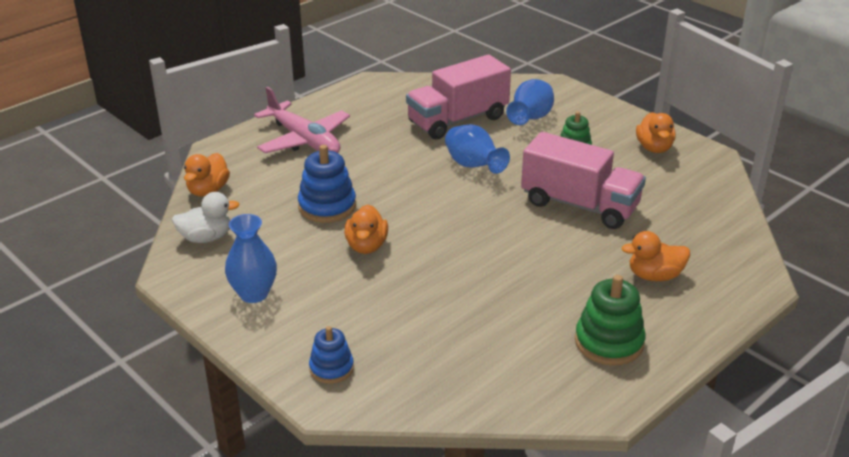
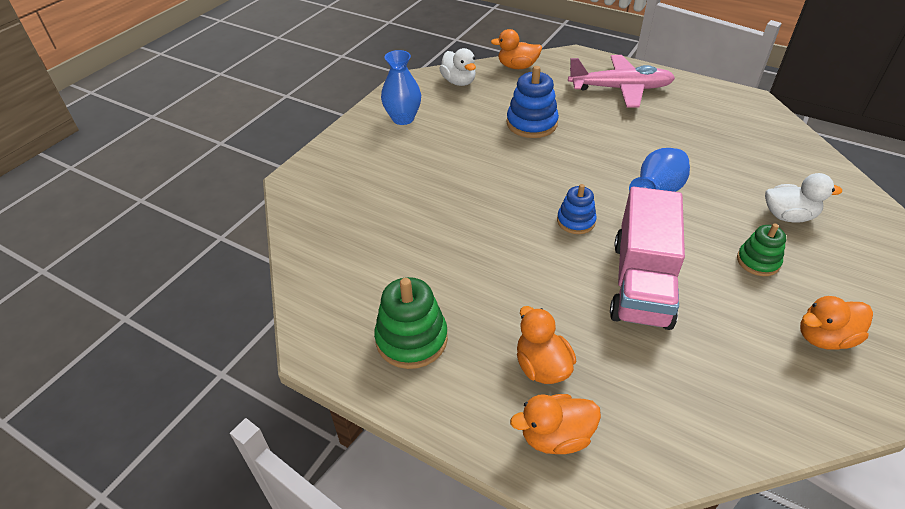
camera: 75 degrees right, 10 degrees up
pink plane [254,87,350,153] -> pink plane turned 120 degrees counterclockwise [568,55,675,108]
blue stacking toy [309,326,354,384] -> blue stacking toy moved to [557,184,597,234]
orange duck [345,205,388,254] -> orange duck moved to [510,394,601,454]
pink truck [406,55,511,139] -> none
blue vase [506,79,554,125] -> white duck [765,173,842,223]

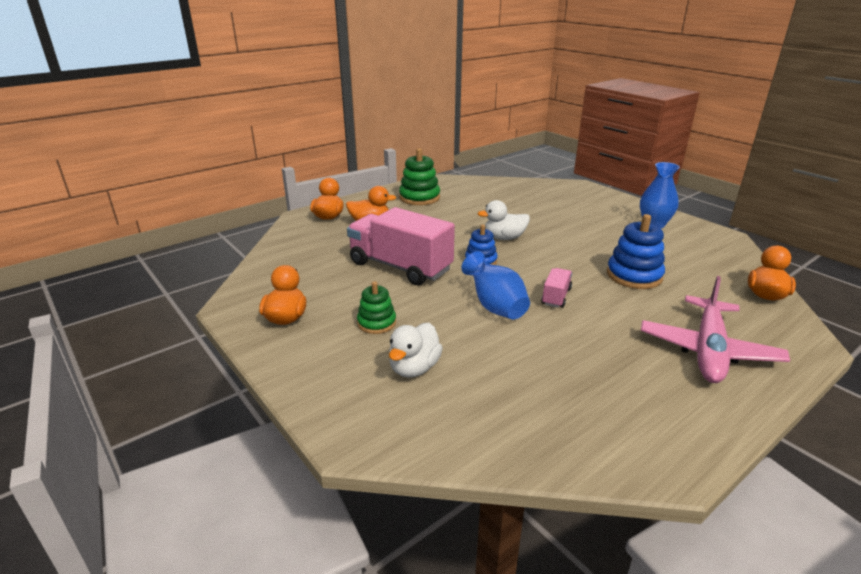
camera: 110 degrees right, 15 degrees down
white duck [439,48,476,86] -> white duck moved to [478,200,530,240]
none -> pink truck [541,268,572,308]

